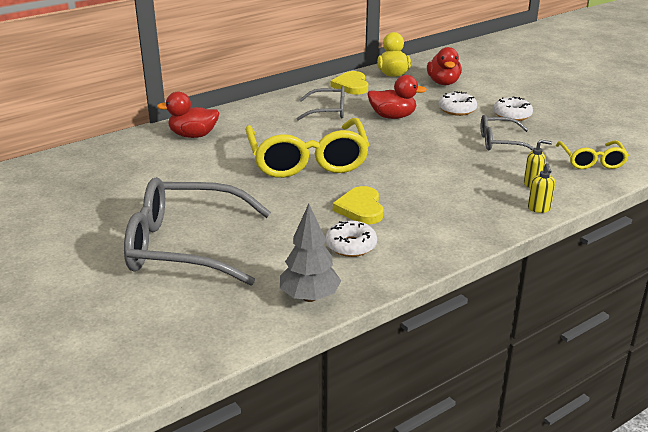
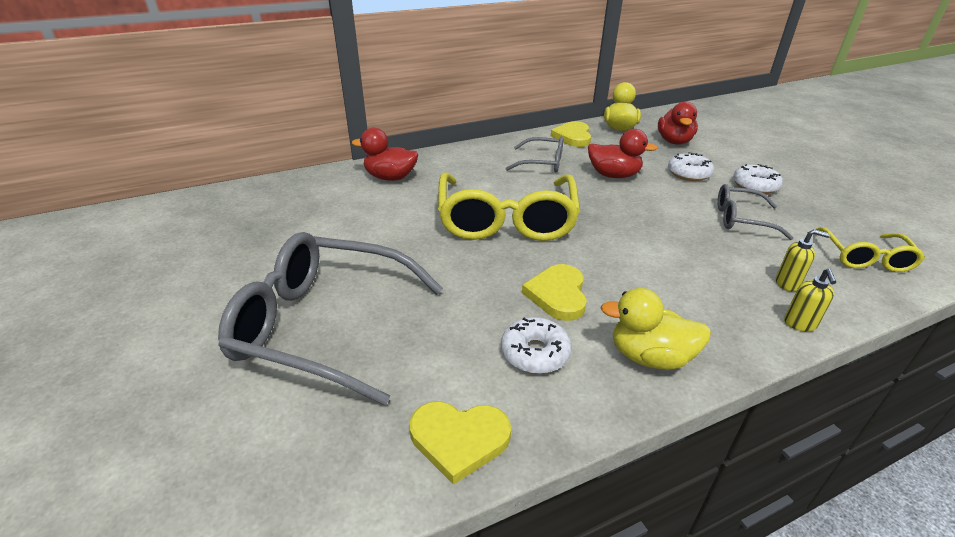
camera: 10 degrees right, 5 degrees up
grey tree [280,204,341,302] -> yellow heart [410,401,511,485]
none -> yellow duck [600,288,711,369]

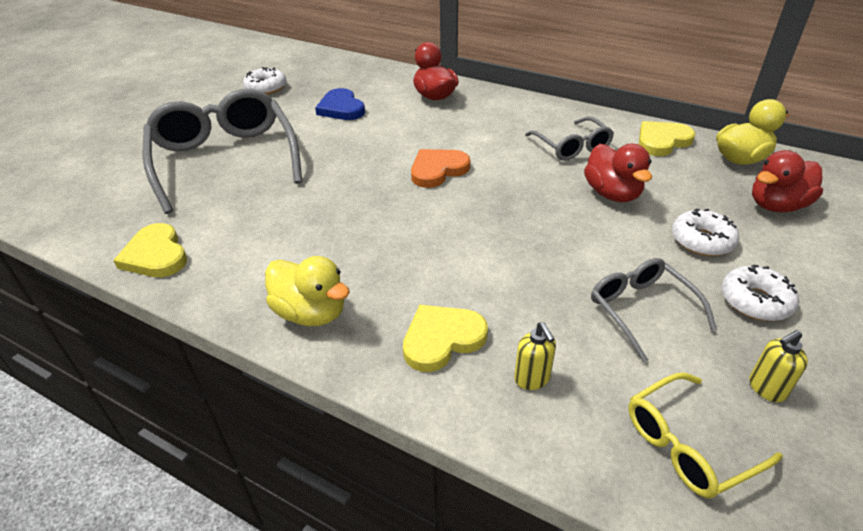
camera: 55 degrees right, 5 degrees up
yellow glasses [438,172,580,241] -> orange heart [411,149,470,188]
white donut [501,317,572,374] -> white donut moved to [243,67,286,95]
yellow heart [522,264,587,321] -> yellow heart moved to [403,305,488,372]
yellow duck [600,288,711,369] -> yellow duck turned 150 degrees clockwise [265,256,350,326]
yellow soap dispenser [784,269,836,332] -> yellow soap dispenser moved to [749,330,808,402]
none -> blue heart [315,88,365,120]

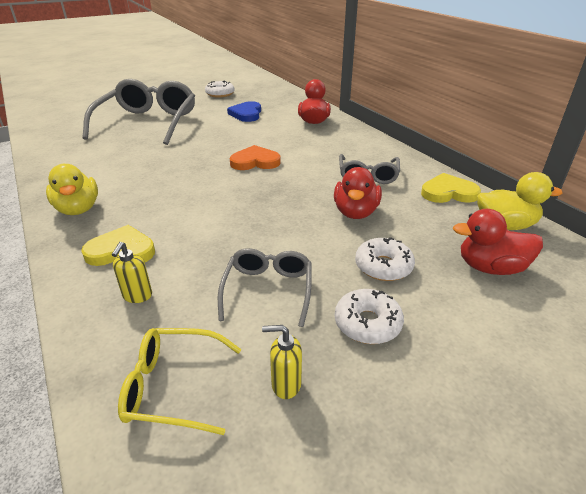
camera: 30 degrees right, 5 degrees down
yellow heart [113,223,187,277] -> none

